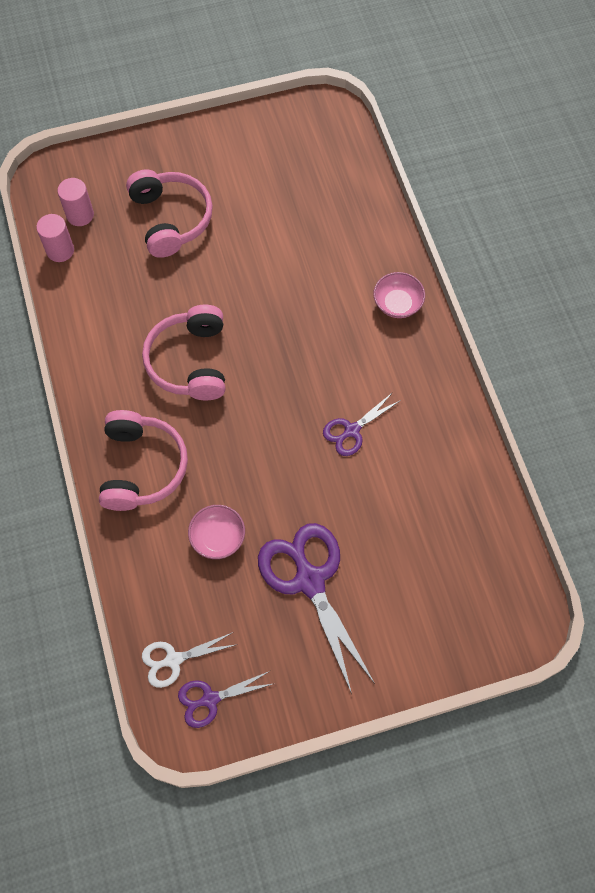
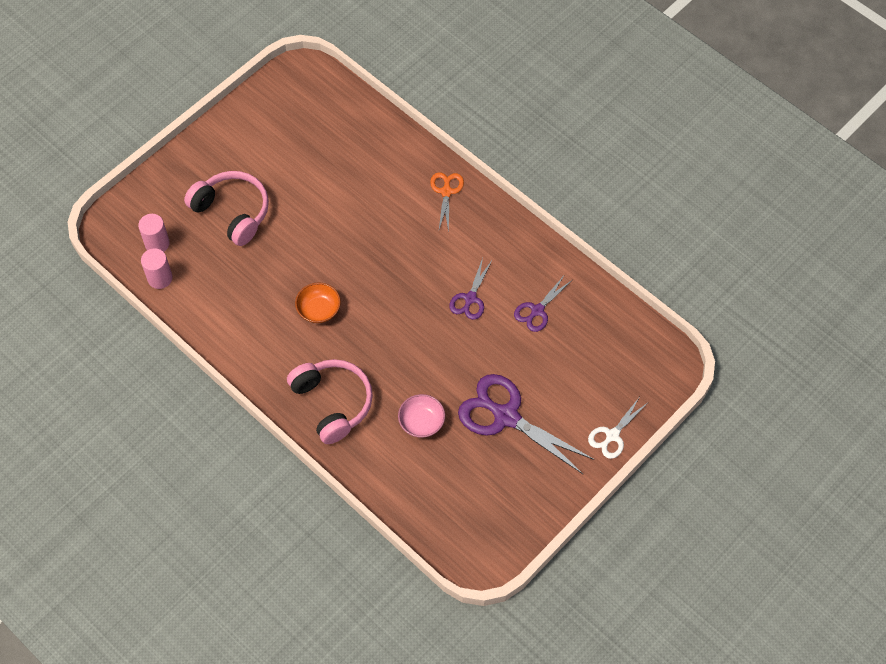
camera: 30 degrees left, 5 degrees down
pink headphones [142,305,225,400] -> orange bowl [295,282,341,323]
white scissors [142,632,238,688] -> white scissors moved to [588,398,646,459]
purple scissors [178,671,275,728] -> purple scissors moved to [514,274,572,332]
pink bowl [373,272,425,318] -> orange scissors [430,172,464,232]

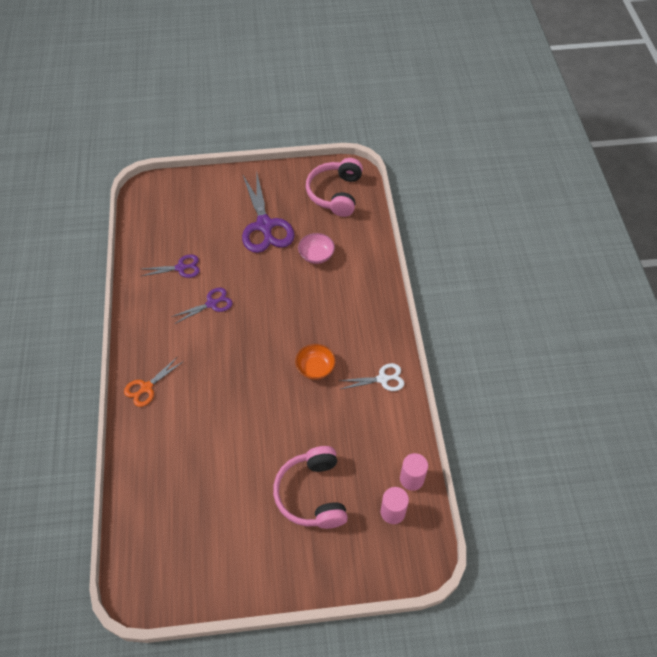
camera: 140 degrees left, 5 degrees down
pink headphones [287,359,373,444] -> pink headphones moved to [306,158,363,217]
white scissors [588,398,646,459] -> white scissors moved to [338,363,405,391]

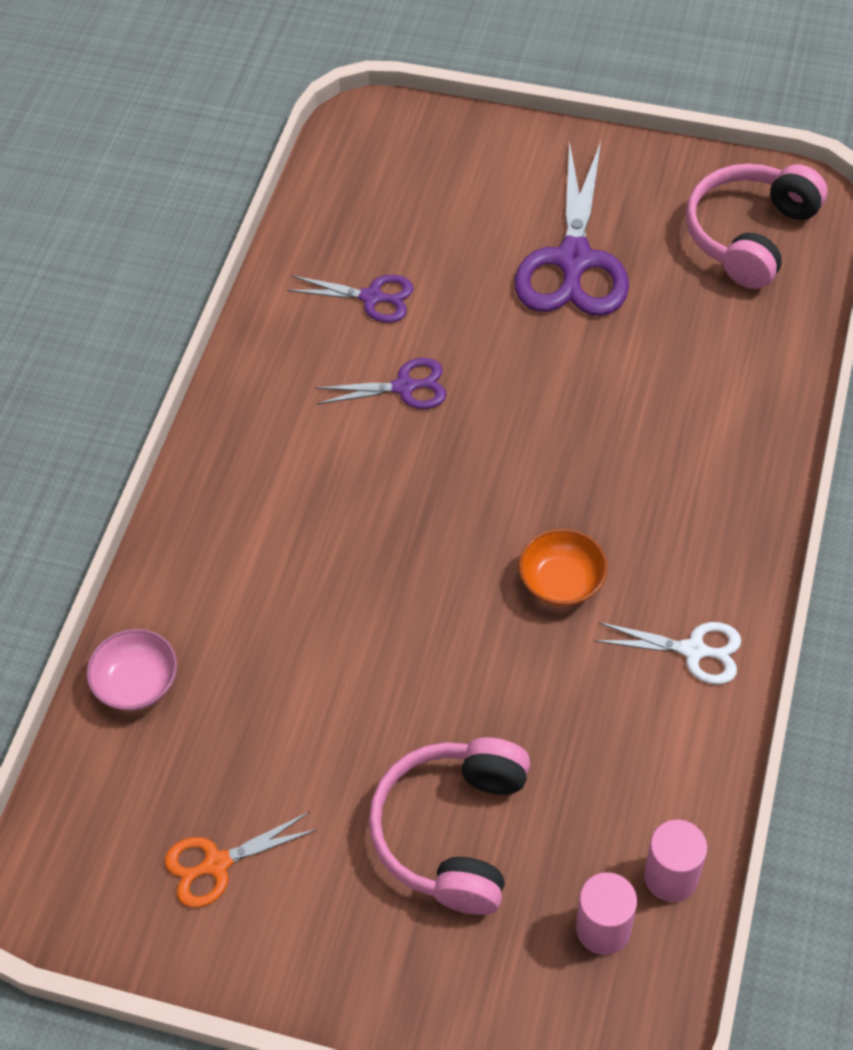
camera: 25 degrees right, 0 degrees up
orange scissors [124,356,184,407] -> orange scissors moved to [165,812,318,908]
pink bowl [298,233,335,264] -> pink bowl moved to [86,629,177,711]

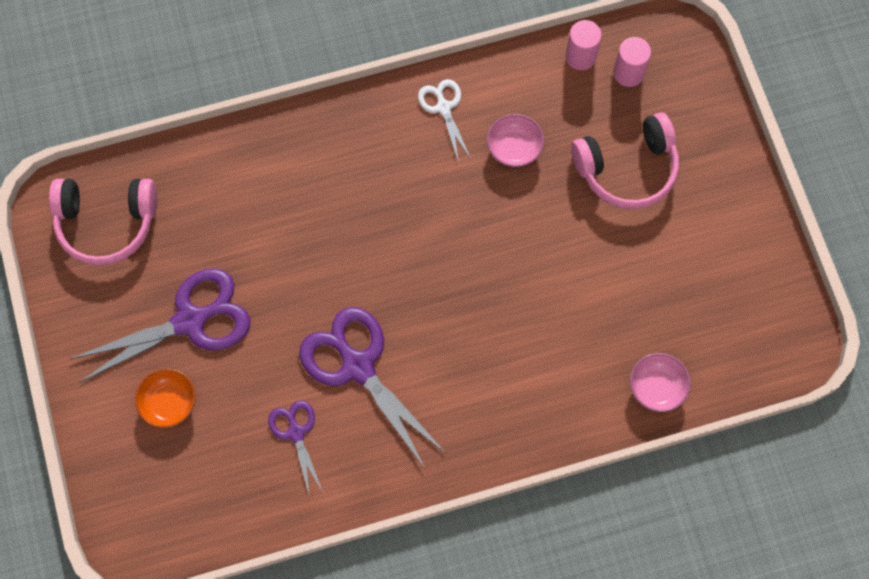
camera: 125 degrees left, 15 degrees up
orange scissors [165,812,318,908] -> none
purple scissors [315,358,447,409] -> purple scissors [299,307,445,468], size x1.88
orange bowl [519,529,607,606] -> orange bowl moved to [135,369,196,428]
none -> pink bowl [487,114,544,167]

